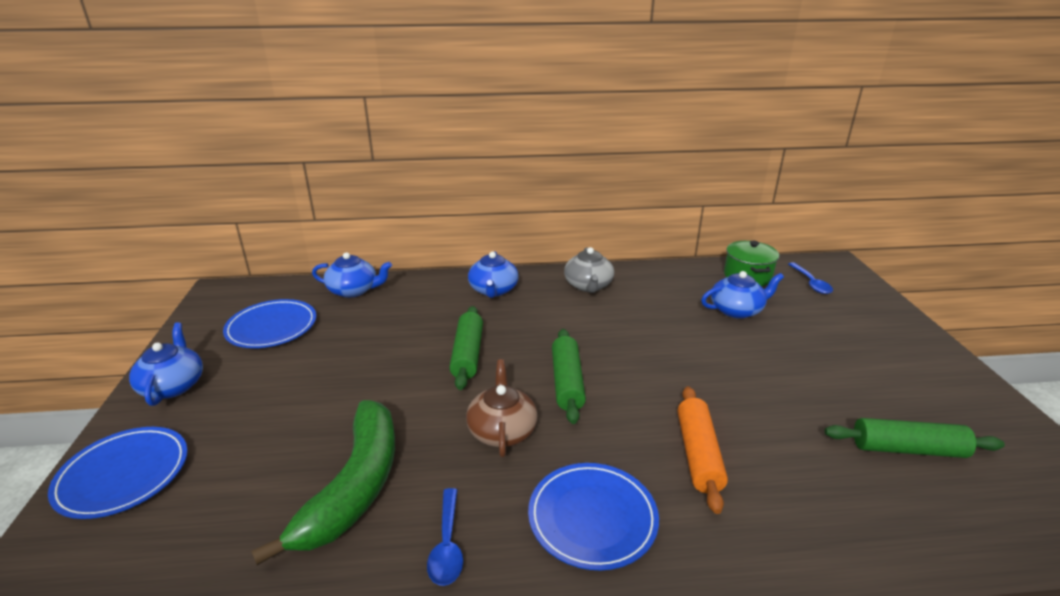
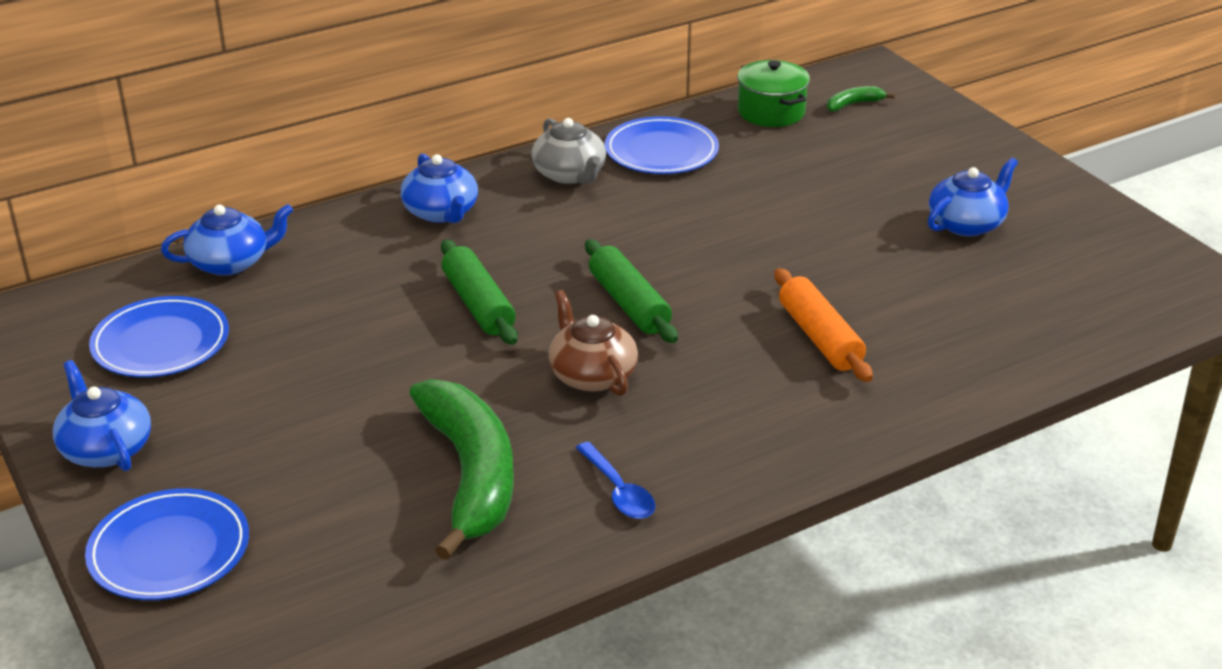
camera: 25 degrees left, 5 degrees up
blue plate [528,463,659,570] -> blue plate moved to [605,116,719,174]
blue teapot [701,271,784,319] -> blue teapot moved to [928,157,1018,236]
blue spoon [788,262,833,294] -> green banana [827,86,895,112]
green rolling pin [825,418,1005,458] -> none

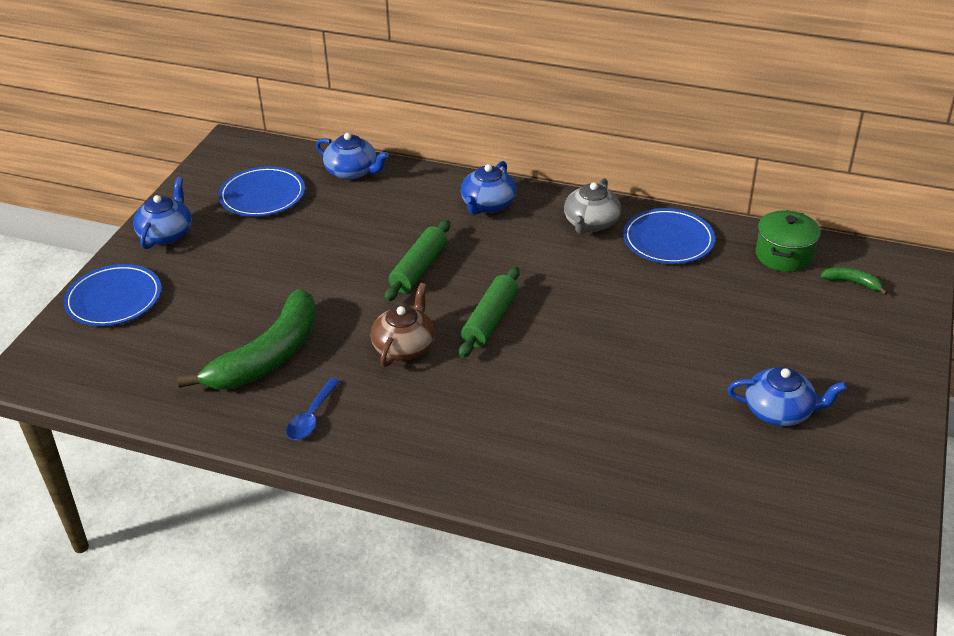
camera: 50 degrees right, 5 degrees up
orange rolling pin [774,268,873,382] -> none

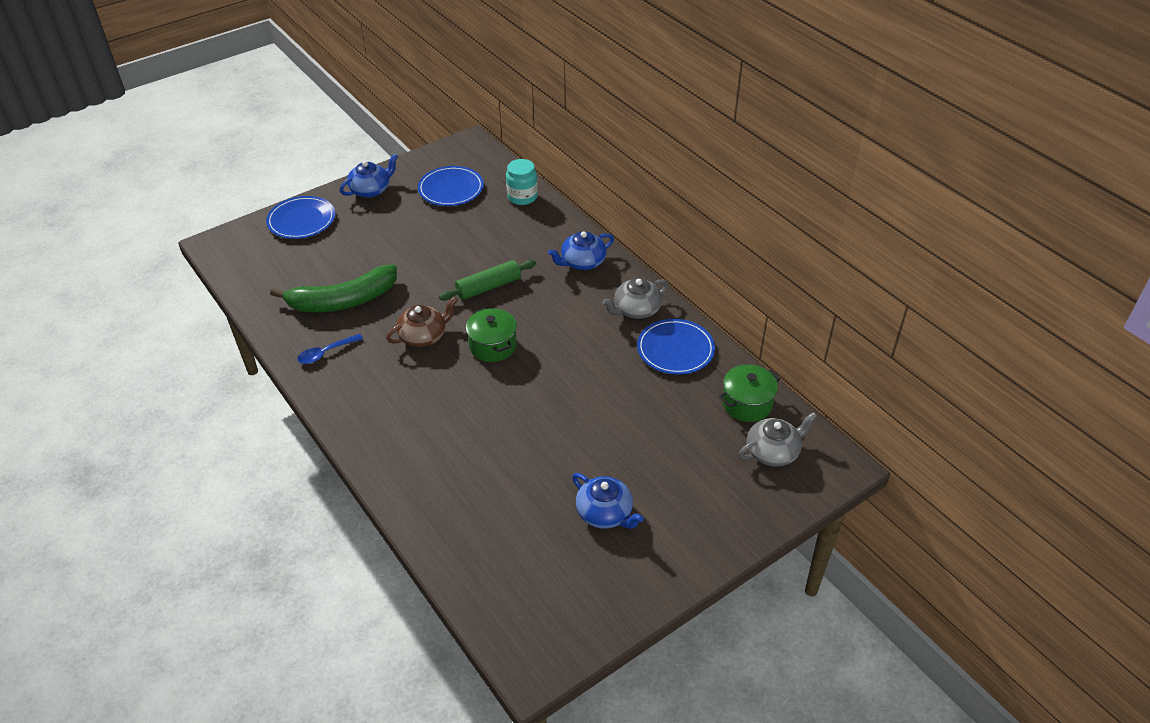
camera: 35 degrees right, 5 degrees up
blue teapot [316,133,389,180] -> turquoise jar [506,159,538,205]
green rolling pin [459,267,520,358] -> green pot [466,308,517,362]
green banana [820,267,887,295] -> grey teapot [739,412,817,467]

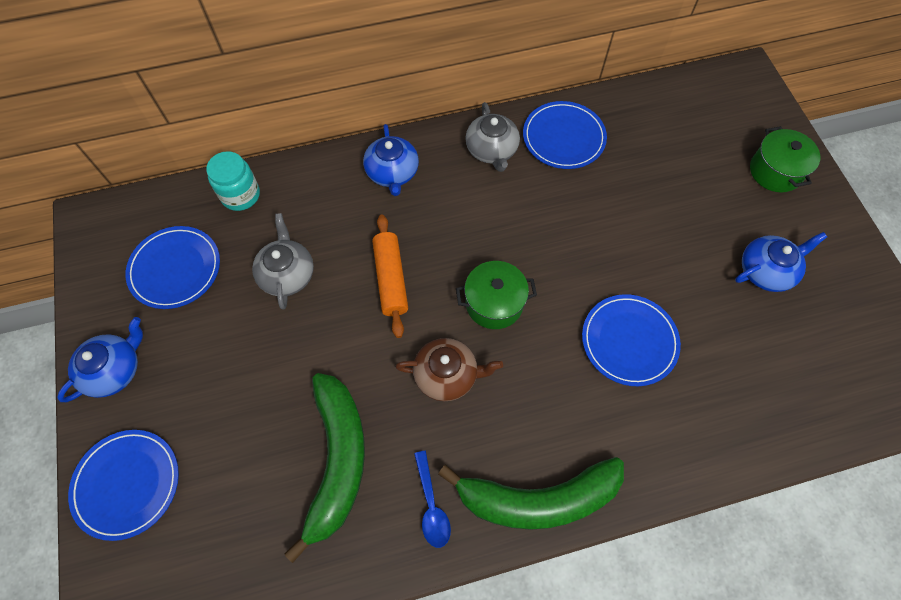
camera: 70 degrees left, 20 degrees up
blue teapot [340,154,398,198] -> blue teapot turned 60 degrees clockwise [57,317,143,402]
brown teapot [386,297,458,347] -> brown teapot turned 105 degrees clockwise [395,338,503,401]
green rolling pin [439,260,536,301] -> orange rolling pin [372,214,408,338]
green pot [719,365,781,422] -> green pot moved to [750,126,821,192]
grey teapot [739,412,817,467] -> grey teapot moved to [252,213,314,310]
none -> green banana [438,457,624,530]
none -> blue plate [582,294,681,386]

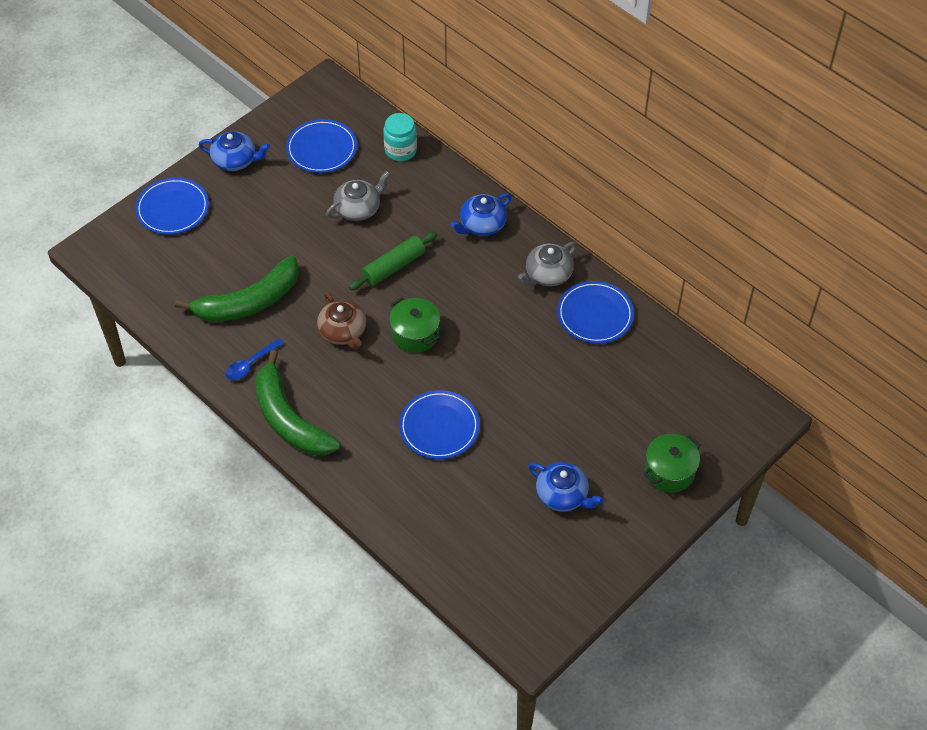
camera: 60 degrees right, 10 degrees down
orange rolling pin [372,214,408,338] -> green rolling pin [349,232,437,290]

